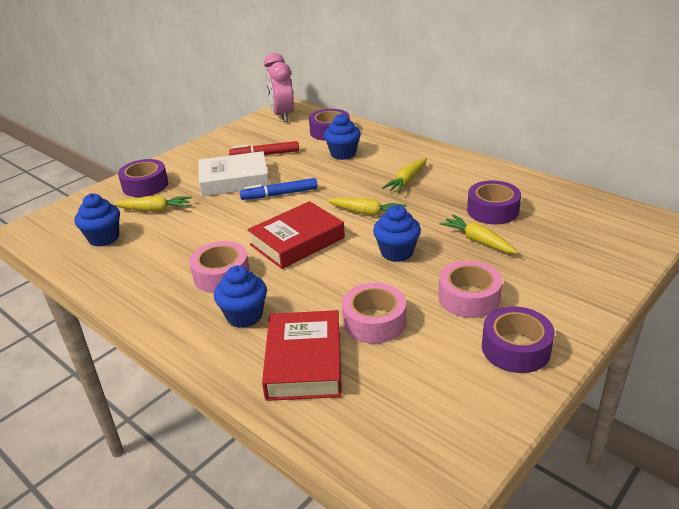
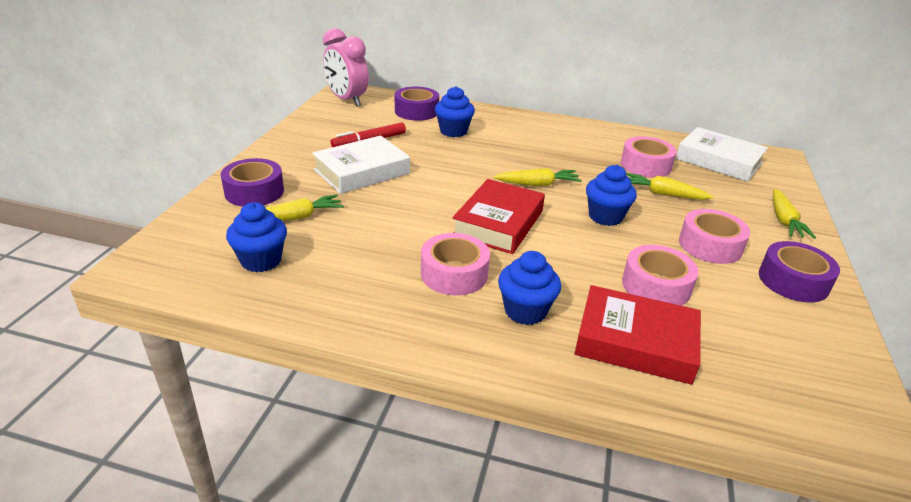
camera: 30 degrees left, 0 degrees up
blue marker [240,178,318,200] -> none
red book [262,310,341,401] -> red book turned 45 degrees counterclockwise [574,285,701,385]
yellow carrot [382,158,427,193] -> yellow carrot moved to [773,189,816,239]
purple tape [467,180,521,224] -> pink tape [621,136,677,178]
none -> white book [676,127,768,182]

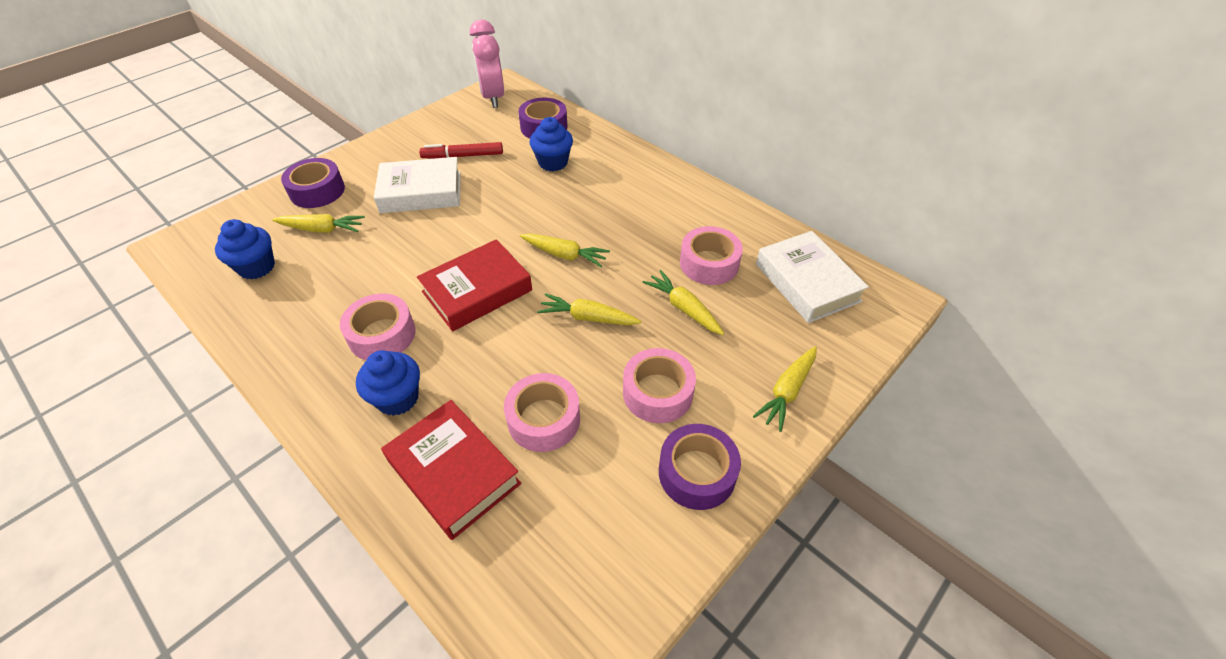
camera: 30 degrees right, 15 degrees up
blue cupcake [586,165,637,226] -> yellow carrot [537,293,641,325]

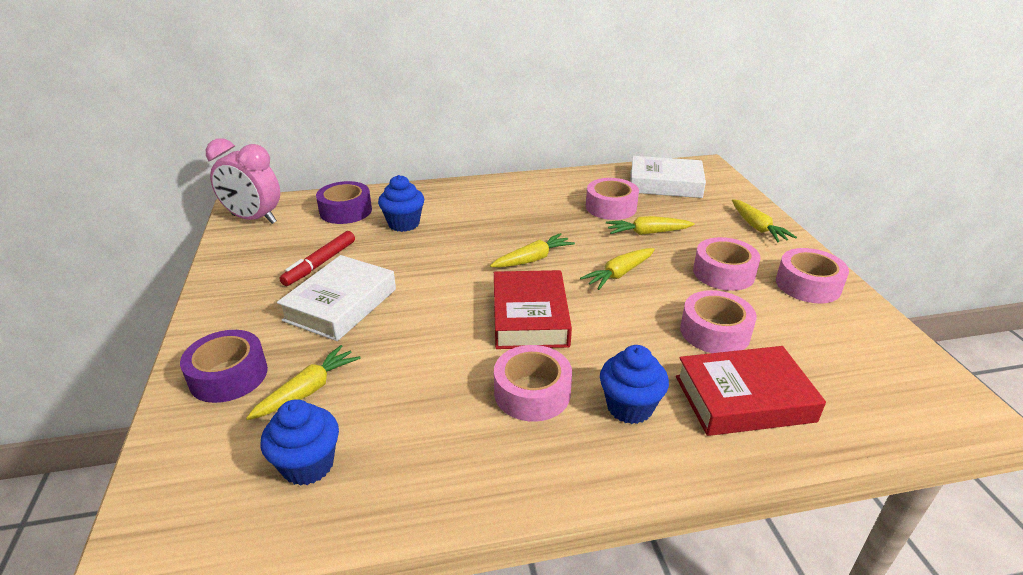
camera: 55 degrees left, 15 degrees down
purple tape [659,424,741,510] -> pink tape [776,248,849,303]

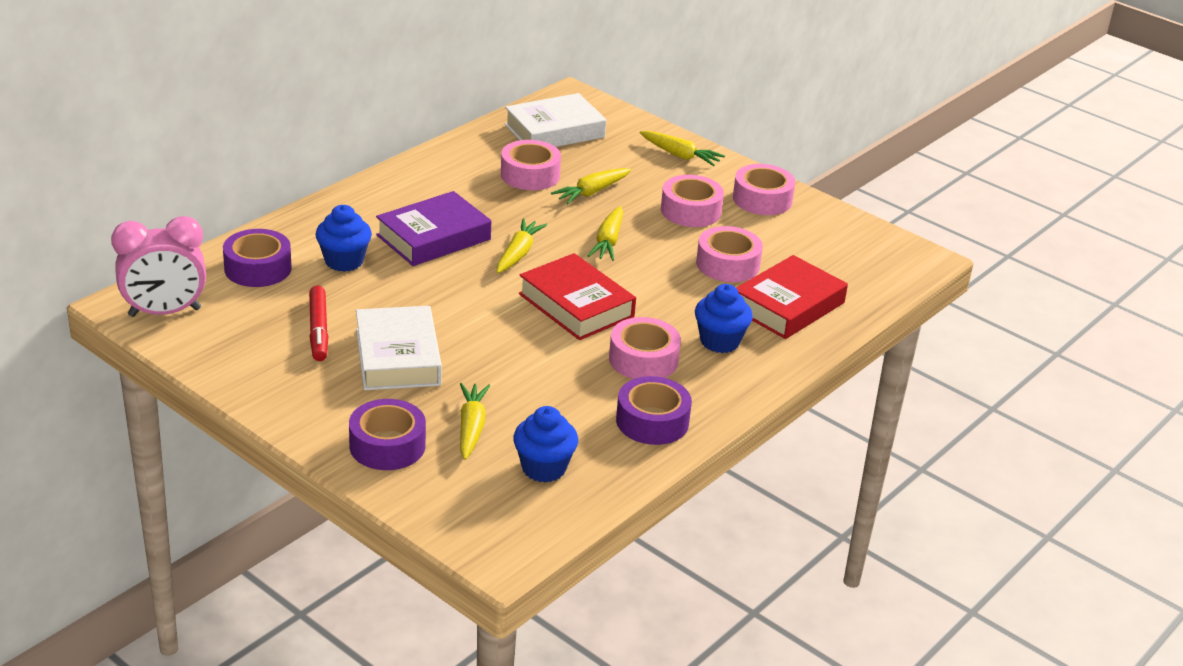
camera: 40 degrees left, 0 degrees up
none -> purple book [376,191,491,266]
none -> purple tape [616,376,692,445]

